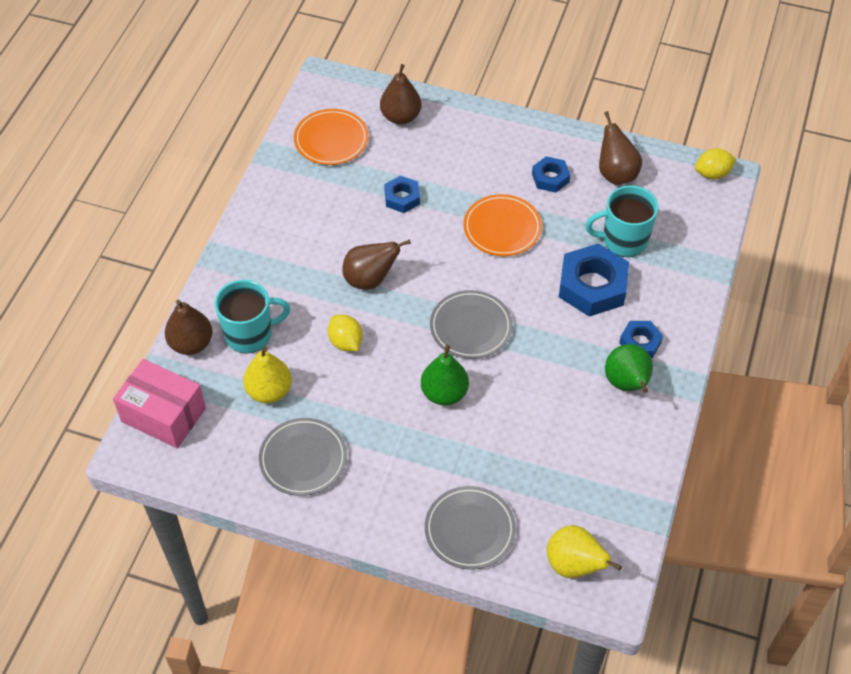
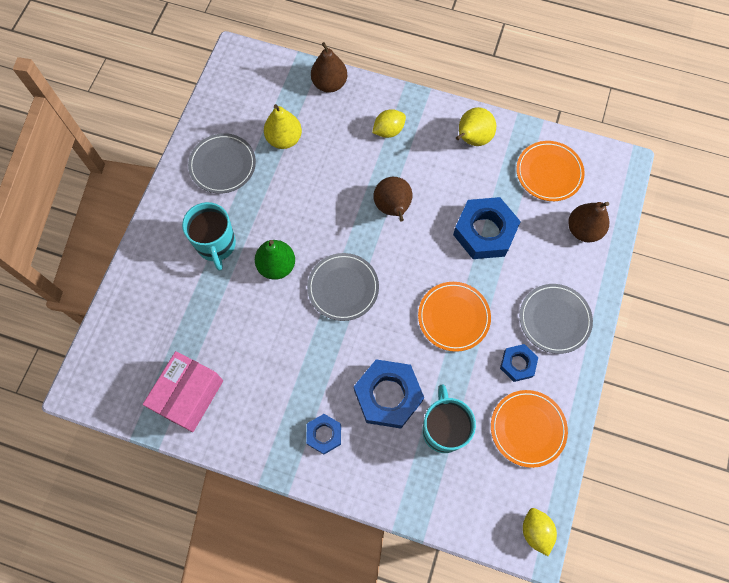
camera: 90 degrees right, 15 degrees up
pink box [113,359,206,448] -> pink box moved to [143,351,223,432]
turquoise mug [215,280,290,354] -> turquoise mug moved to [182,202,236,271]
yellow lemon [328,315,363,352] -> yellow lemon moved to [372,109,406,138]
blue nut [384,176,420,213] -> blue nut [453,197,521,259], size x1.82
grey plate [425,486,516,570] -> grey plate moved to [520,284,593,354]
yellow pear [547,525,622,578] -> yellow pear moved to [456,107,496,146]
brown pear [599,111,642,185] -> orange plate [491,390,568,468]
green pear [605,344,653,393] -> none

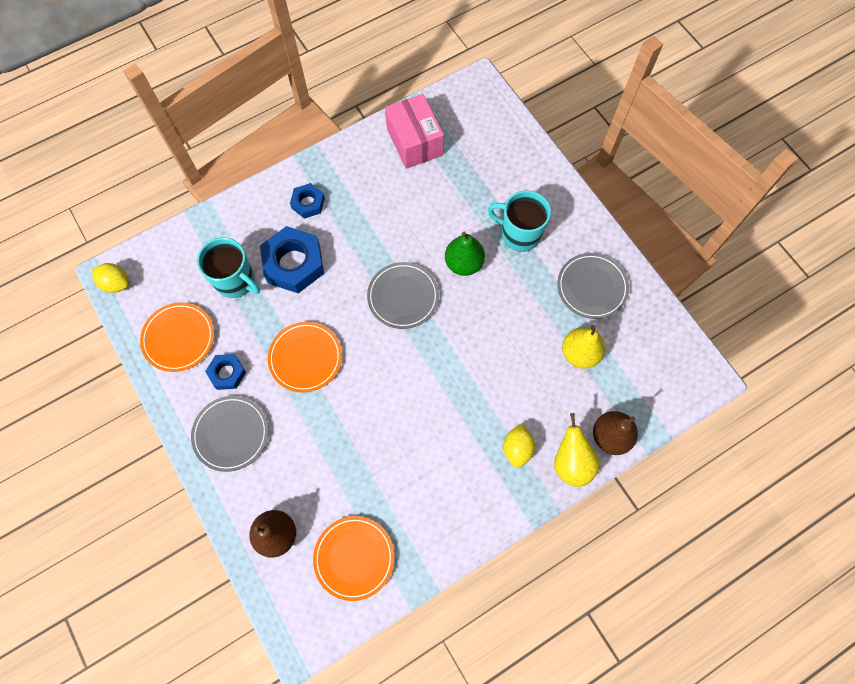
camera: 130 degrees right, 0 degrees up
brown pear [373,177,413,222] -> none
blue nut [453,197,521,259] -> none
yellow pear [456,107,496,146] -> yellow pear moved to [554,413,600,487]

